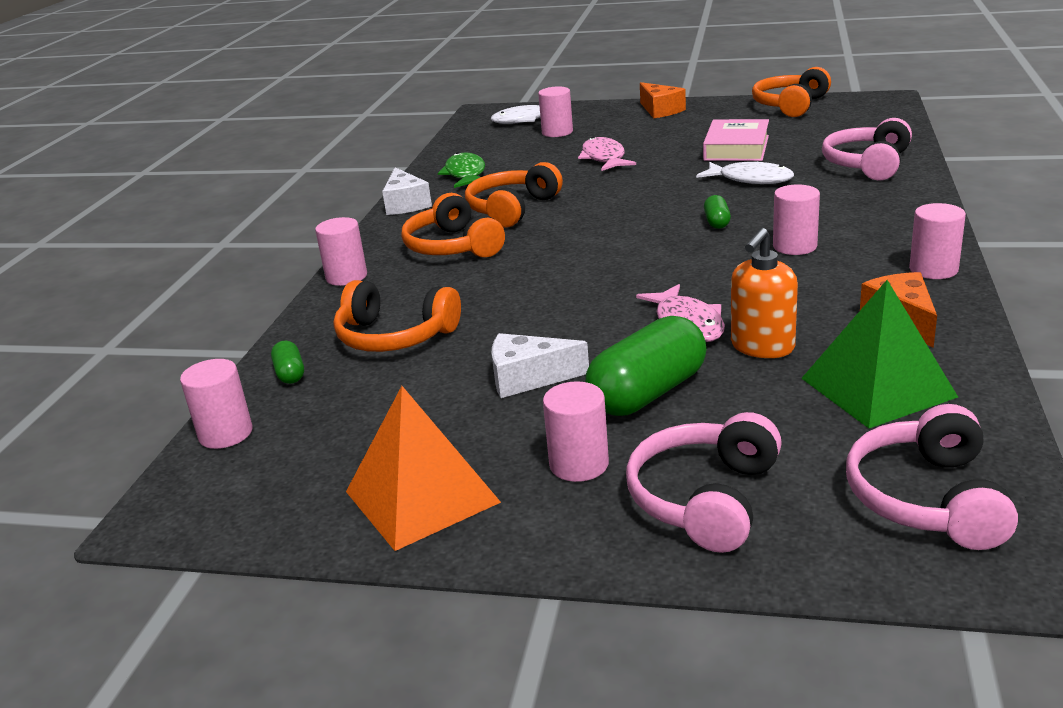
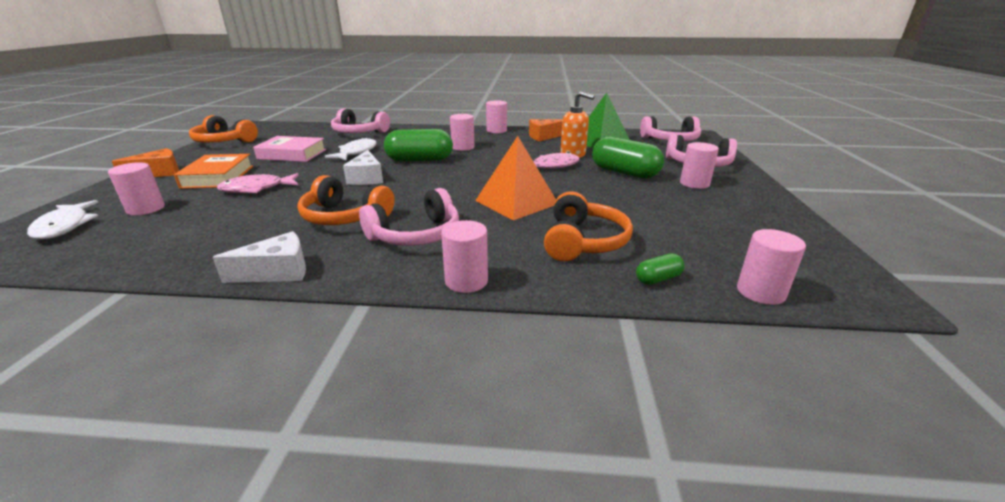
camera: 100 degrees left, 0 degrees up
orange pyramid [346,386,501,551] -> orange pyramid moved to [475,136,556,220]
orange headphones [402,193,505,258] -> pink headphones [359,188,459,246]
green fish [438,152,485,188] -> none
white cheese [492,333,589,398] -> white cheese moved to [343,150,383,185]
green capsule [704,195,731,229] -> green capsule [384,129,453,162], size x2.15
none -> orange book [174,154,253,189]

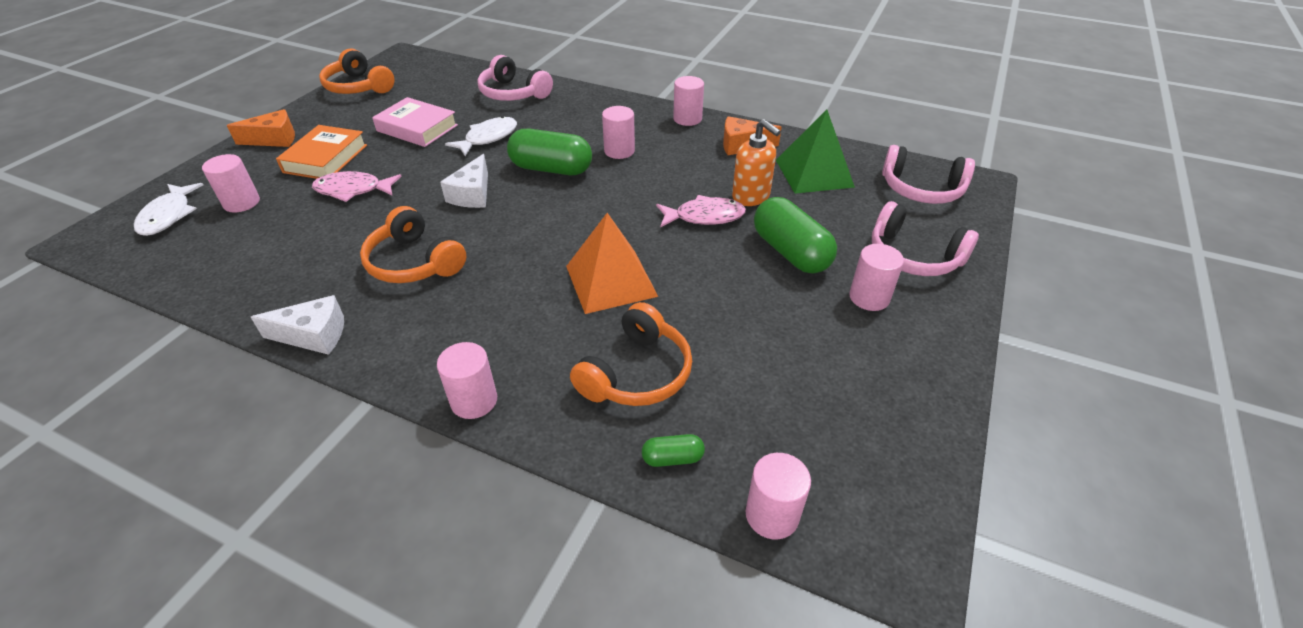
camera: 20 degrees right, 15 degrees up
pink headphones [359,188,459,246] -> none

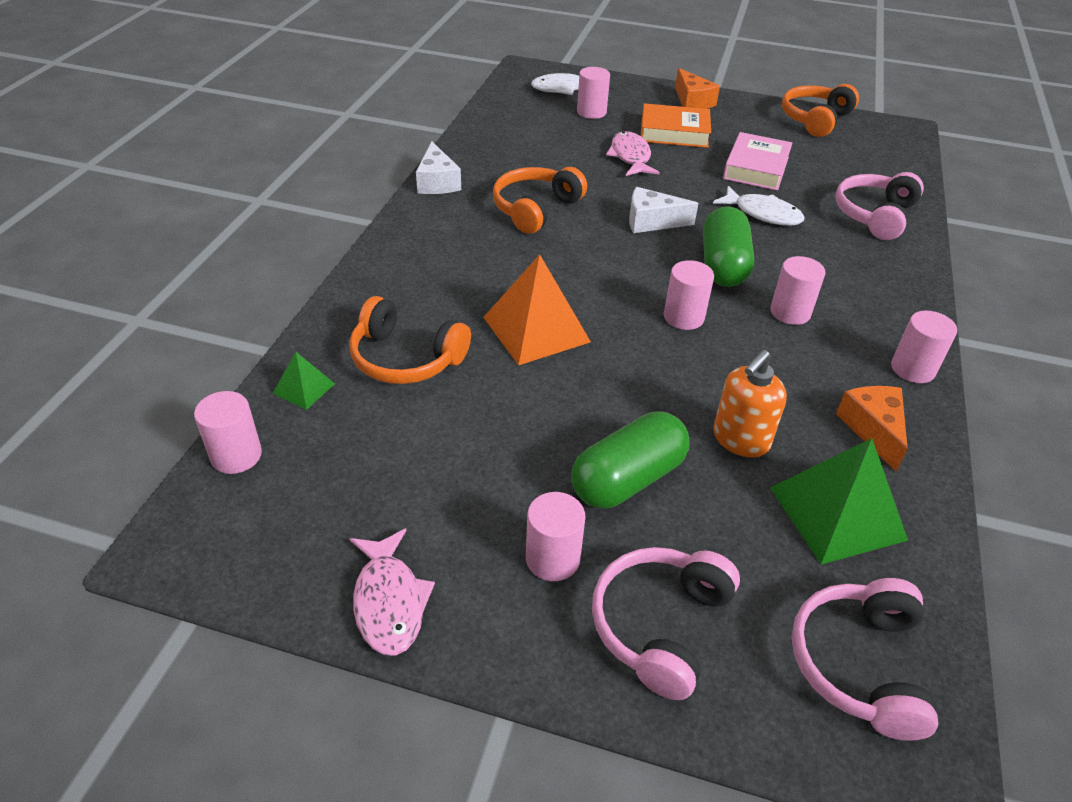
camera: 80 degrees right, 0 degrees up
pink cylinder [437,342,497,419] -> pink cylinder moved to [664,260,714,330]
green capsule [642,434,705,467] -> green pyramid [272,352,335,410]
pink fish [656,195,746,228] -> pink fish moved to [349,528,435,656]

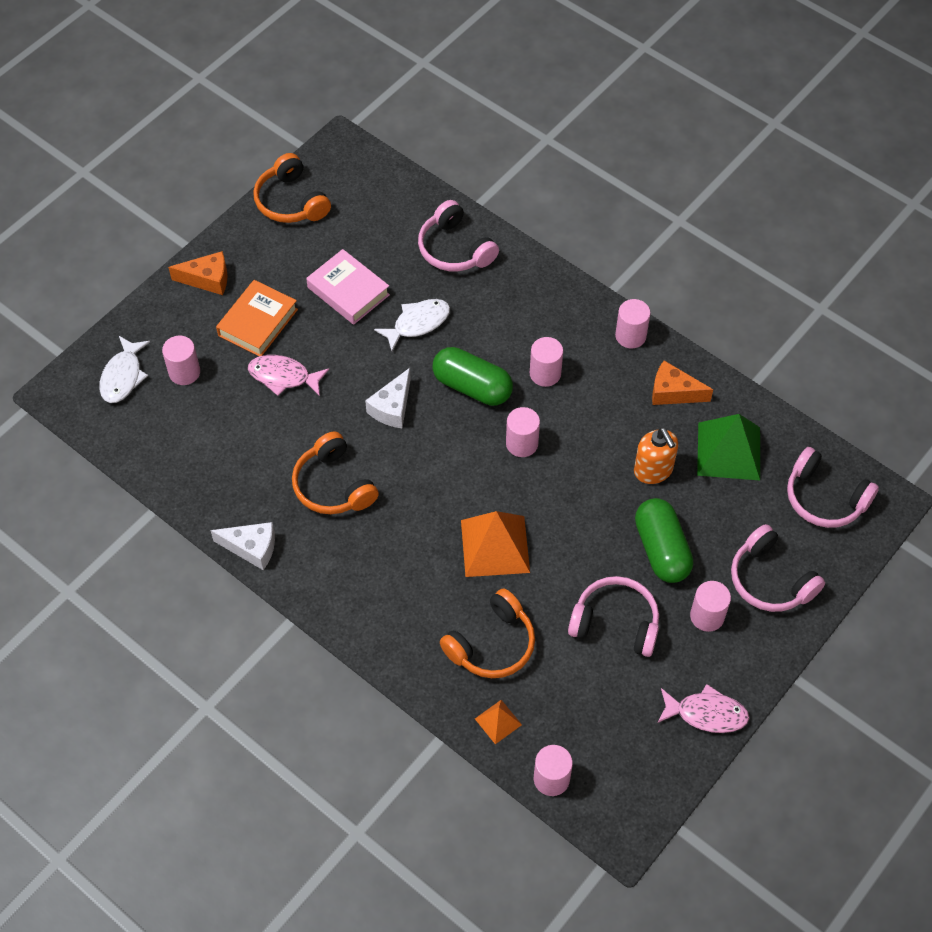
camera: 65 degrees left, 15 degrees up
green pyramid [272,352,335,410] -> orange pyramid [475,700,522,744]
none -> pink headphones [568,576,659,657]

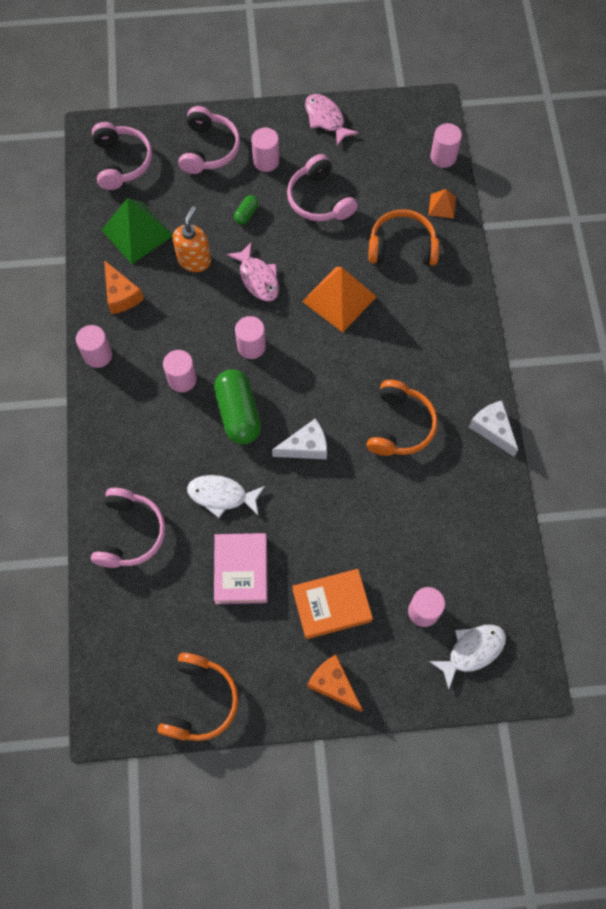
camera: 135 degrees left, 10 degrees up
pink fish [248,355,329,396] -> pink fish moved to [227,243,279,301]
green capsule [635,498,693,583] -> green capsule [234,195,259,225], size x0.46

